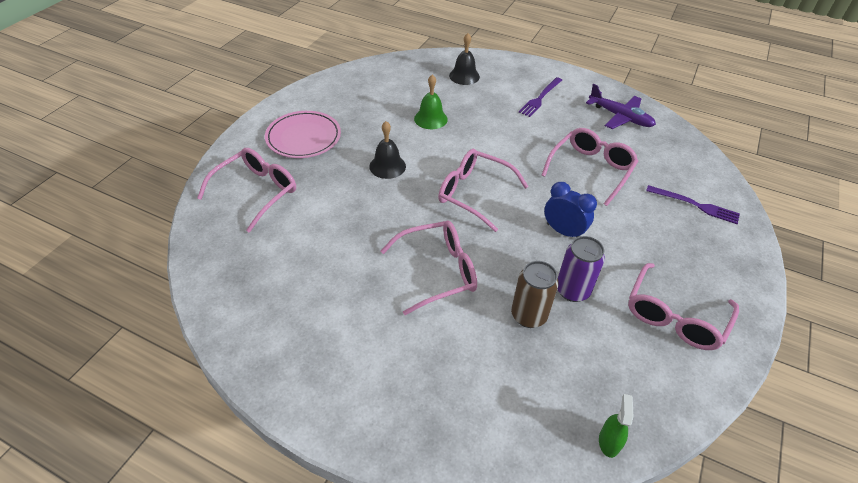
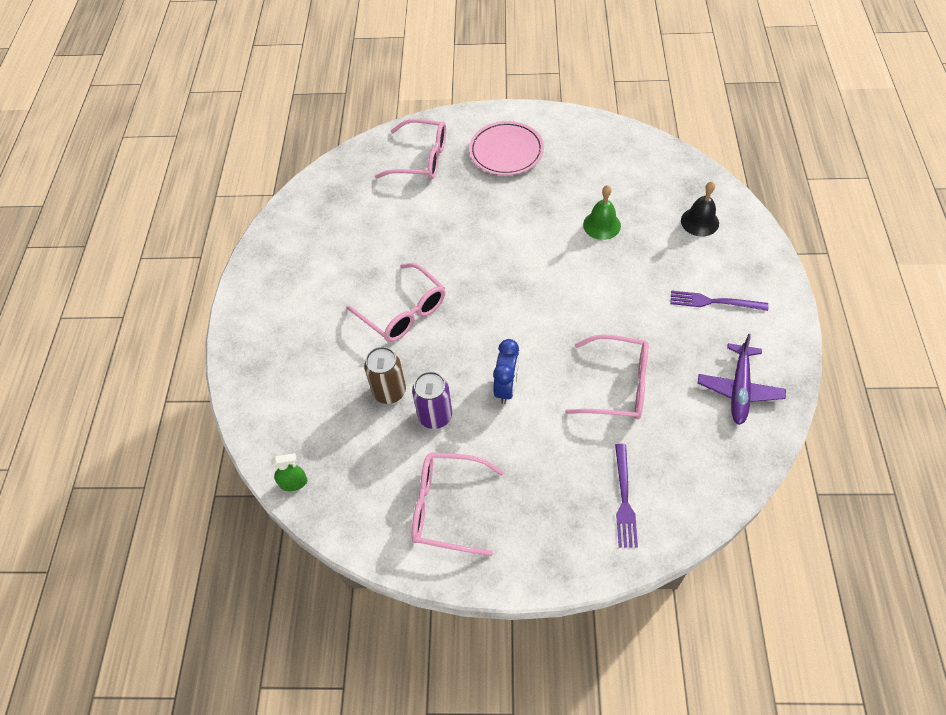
camera: 70 degrees right, 10 degrees up
black bell [369,121,406,179] -> none
pink glasses [438,149,529,232] -> none

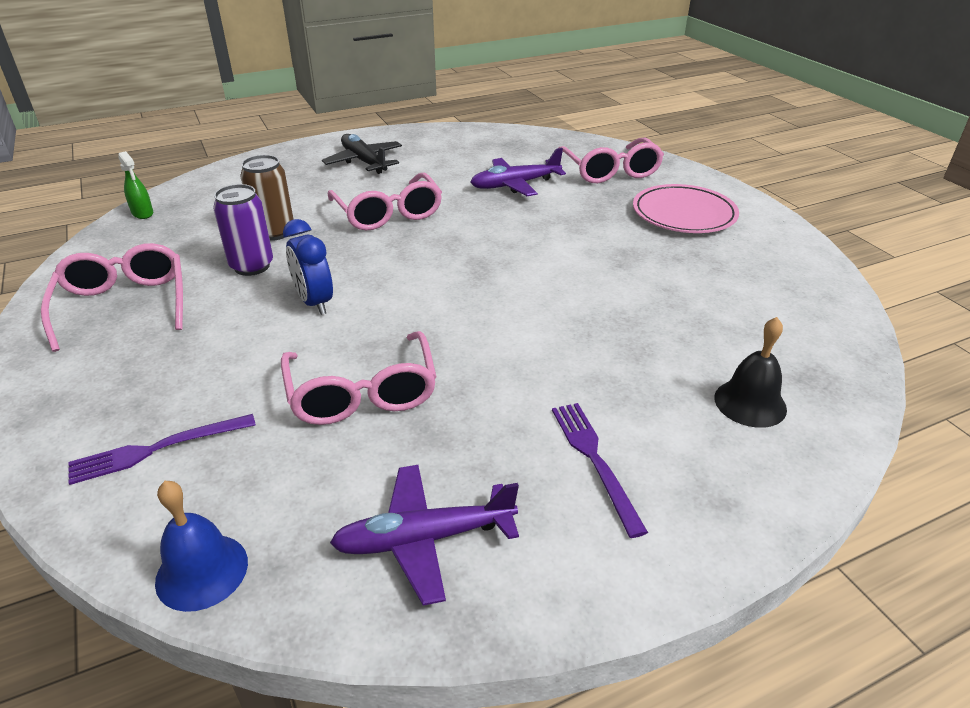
camera: 60 degrees right, 20 degrees down
pink glasses [346,263,445,342] -> pink glasses turned 45 degrees counterclockwise [328,173,442,230]
blue clock [493,339,519,404] -> blue clock turned 75 degrees clockwise [283,219,333,315]
green bell [583,185,621,240] -> none
none -> blue bell [155,481,248,612]
none -> black plane [322,134,402,174]
none -> purple plane [470,148,566,196]

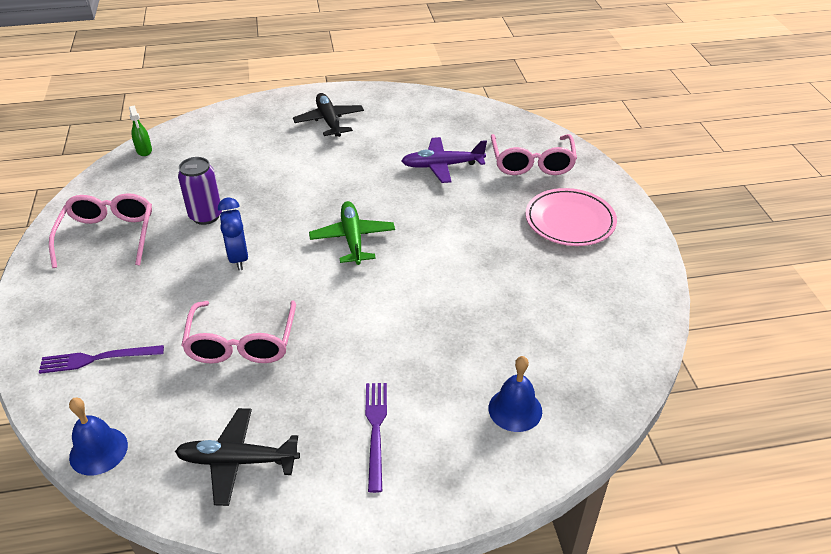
camera: 15 degrees right, 5 degrees up
brown can [240,155,294,241] -> none
pink glasses [328,173,442,230] -> none
purple plane [330,465,519,606] -> black plane [175,408,300,506]
black bell [714,317,787,428] -> blue bell [488,356,542,432]
none -> green plane [309,201,395,265]

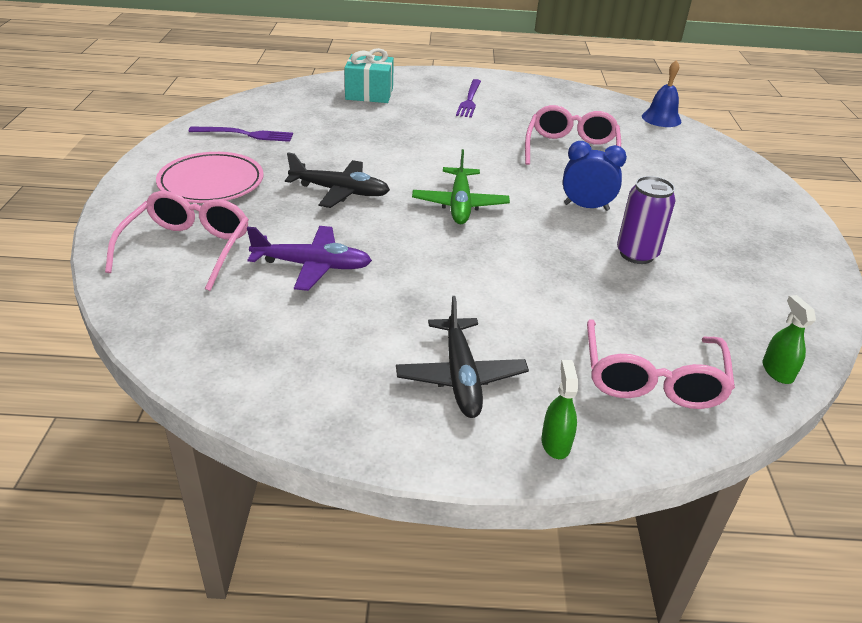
camera: 170 degrees left, 5 degrees down
purple fork [39,345,164,374] -> purple fork moved to [188,126,293,142]
pink glasses [49,193,152,268] -> pink glasses moved to [587,319,735,409]
black plane [175,408,300,506] -> black plane moved to [285,152,390,208]
blue clock [218,198,248,271] -> blue clock turned 75 degrees counterclockwise [563,141,627,211]
blue bell [488,356,542,432] -> turquoise gift [344,48,394,103]
none -> green spray bottle [541,360,578,459]

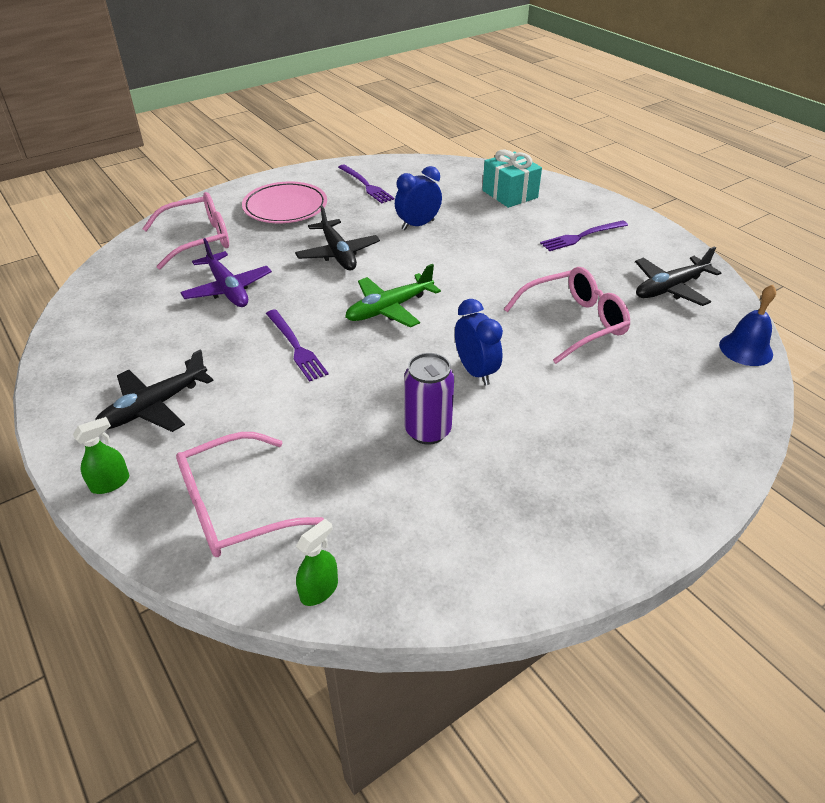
camera: 55 degrees right, 5 degrees up
none -> purple fork [266,309,329,382]
none -> blue clock [395,166,442,230]
none -> black plane [635,246,721,306]

